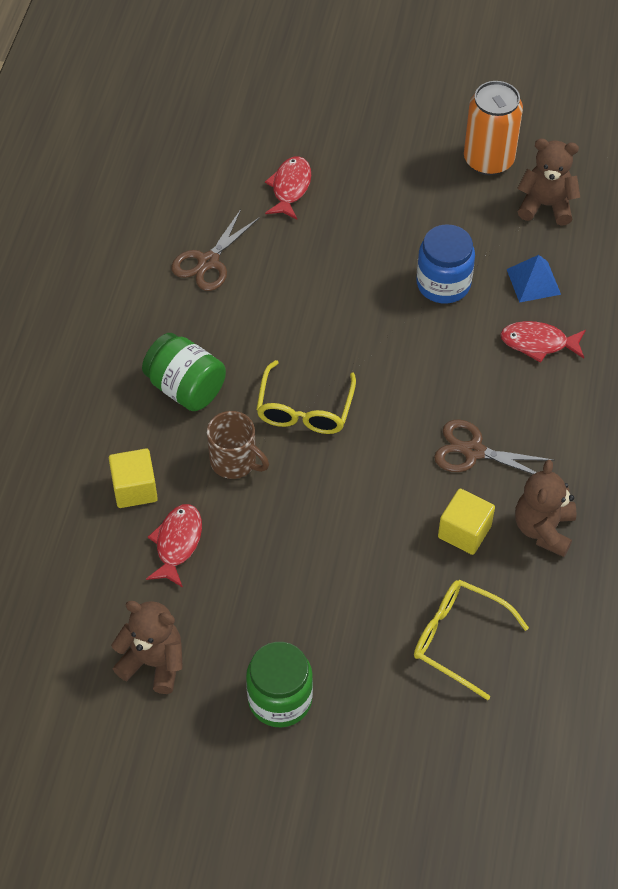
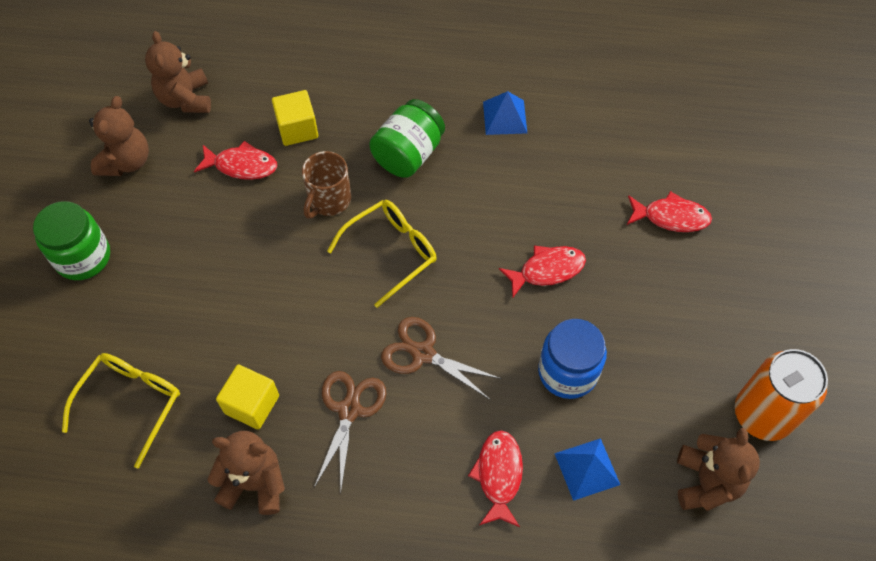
camera: 85 degrees right, 5 degrees up
brown scissors [171,209,260,291] -> brown scissors moved to [381,317,502,399]
yellow glasses [256,360,356,434] -> yellow glasses turned 135 degrees clockwise [327,200,437,308]
none -> brown teddy bear [145,31,211,113]
none -> blue pyramid [483,91,527,135]
none -> red fish [499,246,586,297]

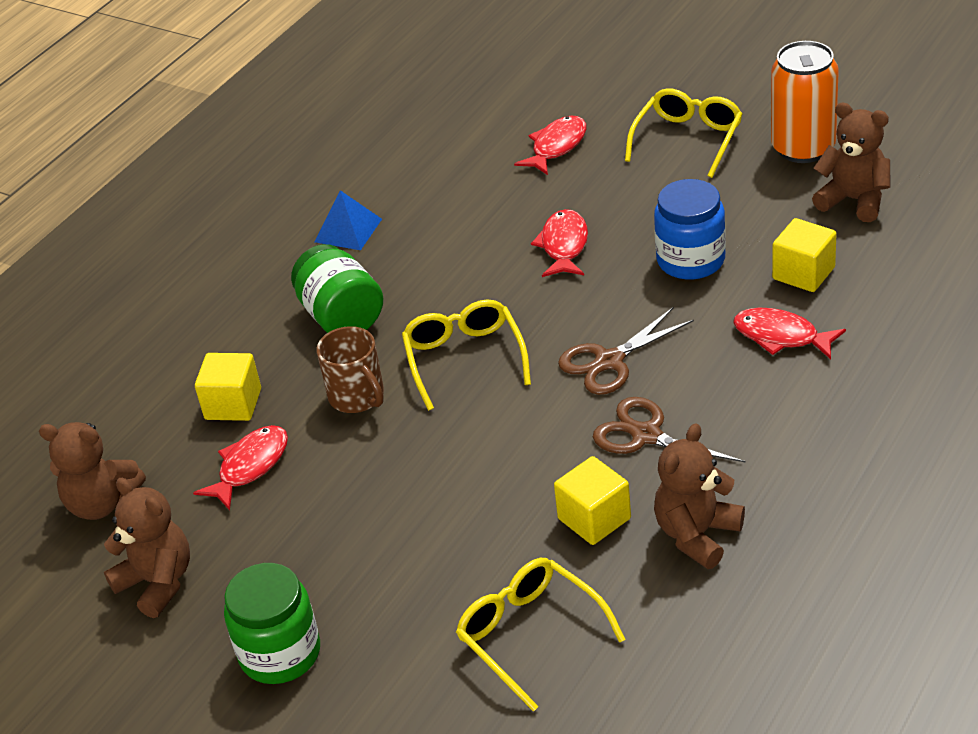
camera: 60 degrees left, 20 degrees down
blue pyramid [554,438,620,501] -> yellow cube [772,218,837,292]
none -> yellow glasses [625,88,742,178]

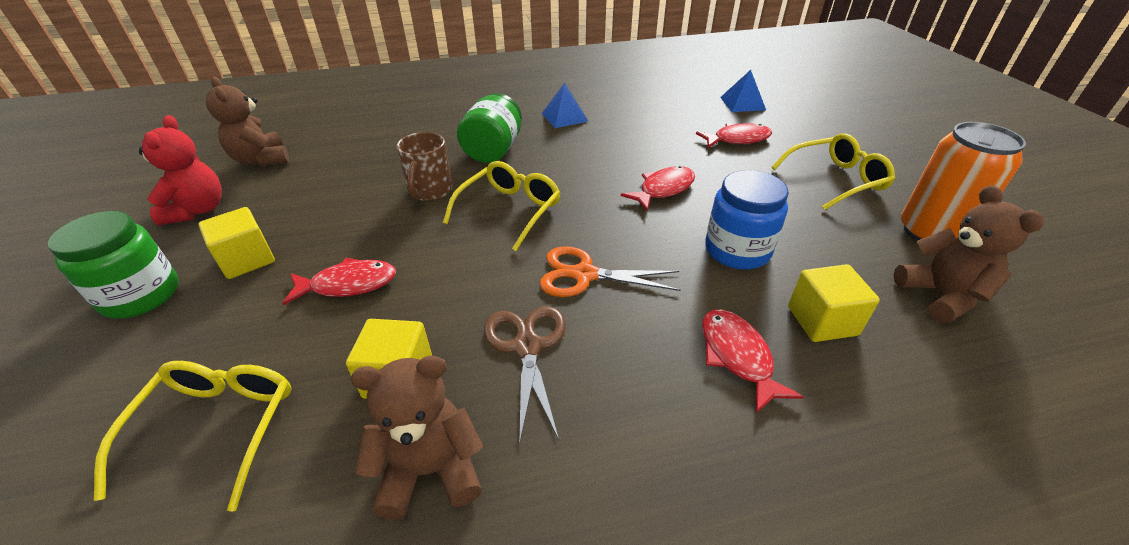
camera: 40 degrees right, 0 degrees up
brown teddy bear [104,478,190,618] -> red teddy bear [139,115,222,225]
red fish [193,425,288,510] -> red fish moved to [282,258,396,305]
yellow cube [195,353,261,421] -> yellow cube moved to [198,207,275,279]
brown scissors [558,307,694,395] -> orange scissors [539,246,680,297]
none -> blue pyramid [720,70,766,112]

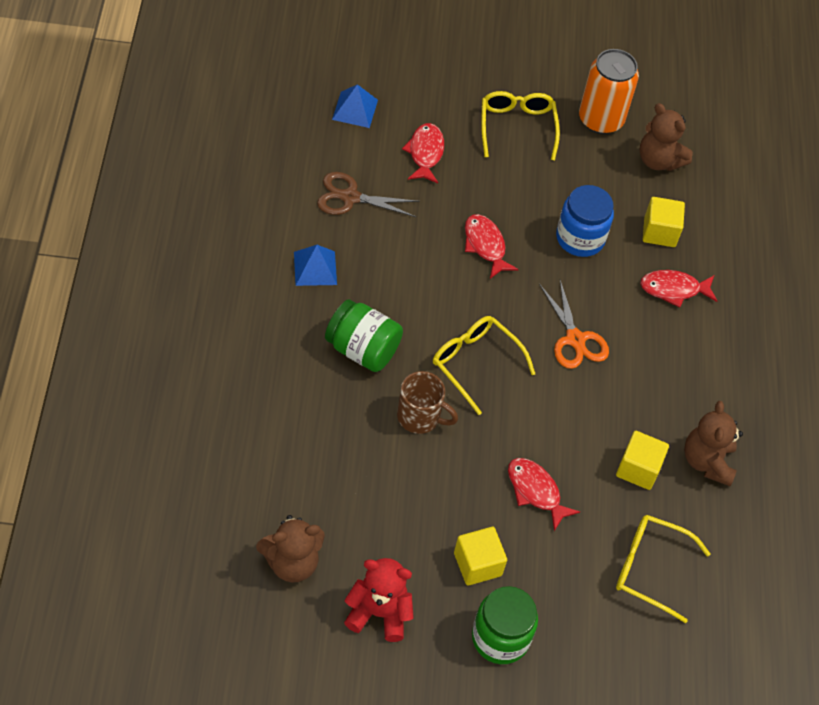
camera: 80 degrees left, 15 degrees up
red fish [282,258,396,305] -> red fish turned 45 degrees counterclockwise [508,458,580,531]
brown scissors [484,306,566,445] -> brown scissors moved to [317,172,420,217]
orange scissors [539,246,680,297] -> orange scissors turned 45 degrees counterclockwise [539,280,609,369]
brown teddy bear [894,185,1044,324] -> brown teddy bear turned 135 degrees counterclockwise [640,103,693,171]

